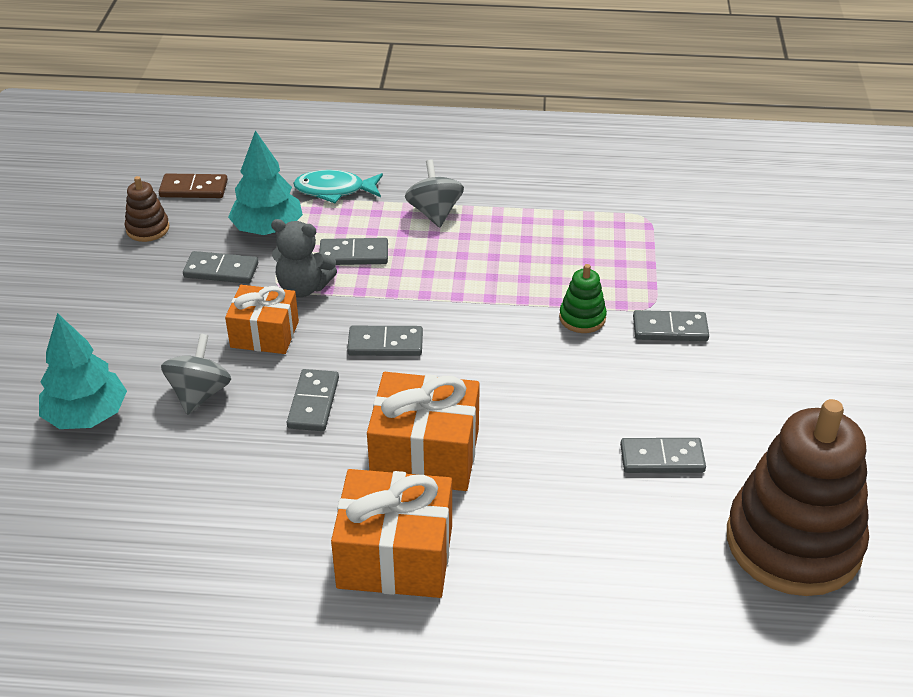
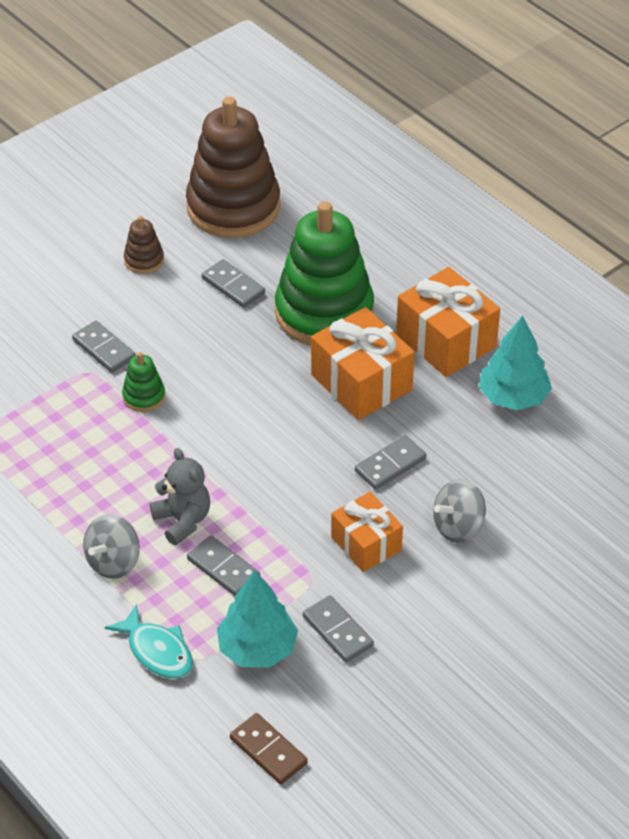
camera: 135 degrees left, 5 degrees up
turquoise tree [39,313,127,429] -> turquoise tree moved to [479,316,552,410]
brown stacking toy [125,176,169,242] -> brown stacking toy moved to [124,216,164,274]
grey teddy bear [271,219,337,297] -> grey teddy bear moved to [150,448,210,545]
grey domino [347,326,423,356] -> none
none -> green stacking toy [275,201,374,345]

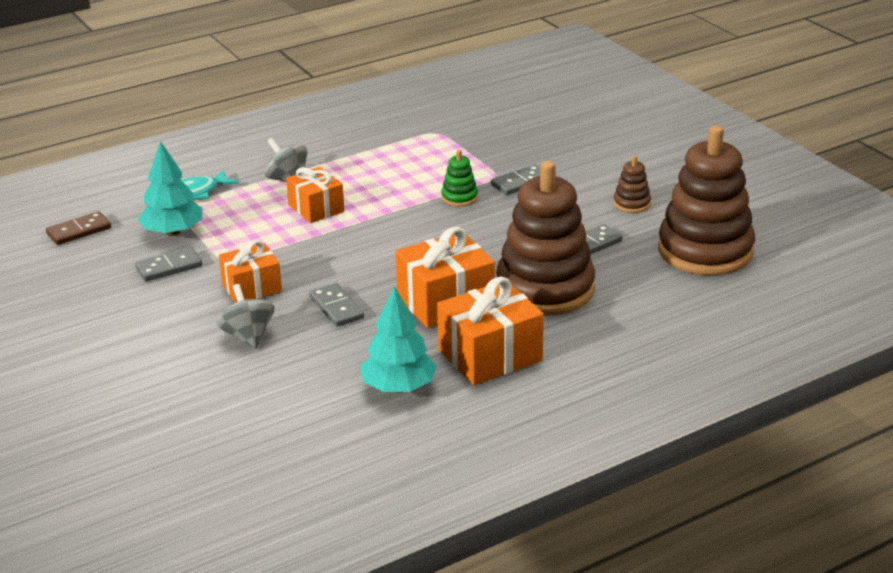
camera: 100 degrees right, 15 degrees down
grey teddy bear [150,448,210,545] -> orange gift [286,167,344,223]
grey domino [187,536,260,596] -> none
green stacking toy [275,201,374,345] -> brown stacking toy [496,161,595,316]

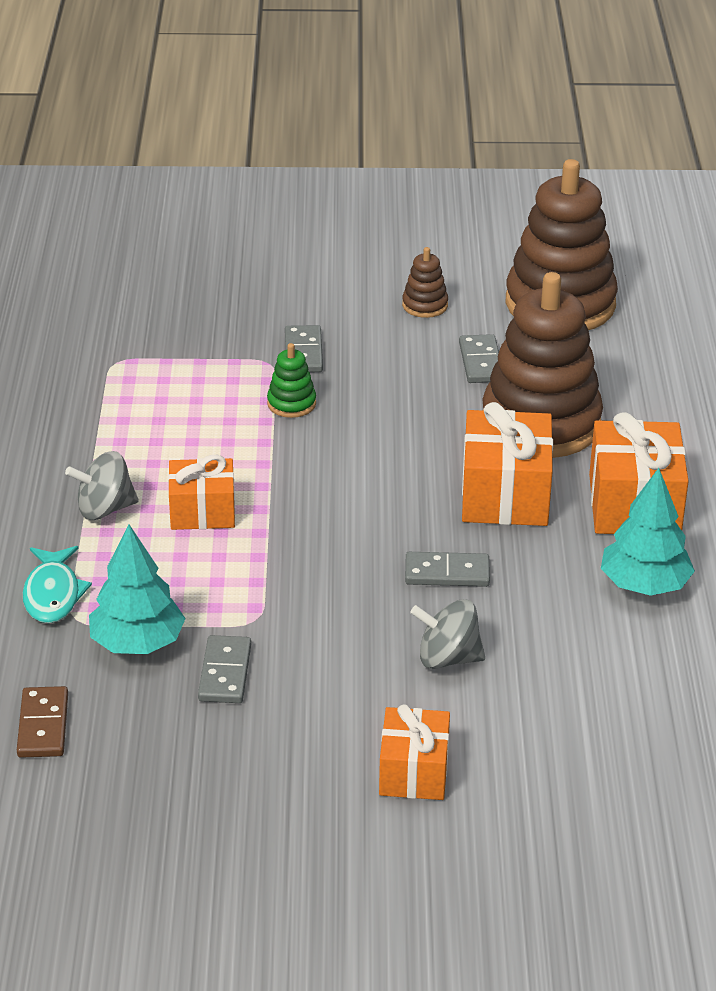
camera: 60 degrees left, 5 degrees up
orange gift [219,240,282,303] -> orange gift moved to [379,704,450,800]

